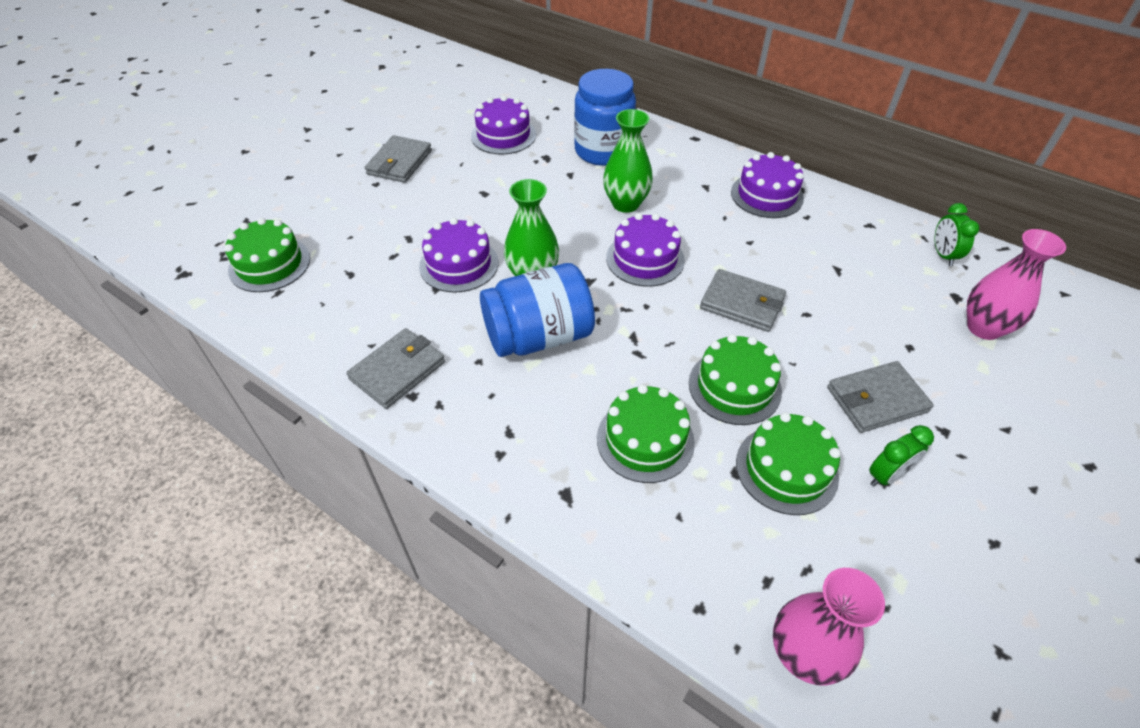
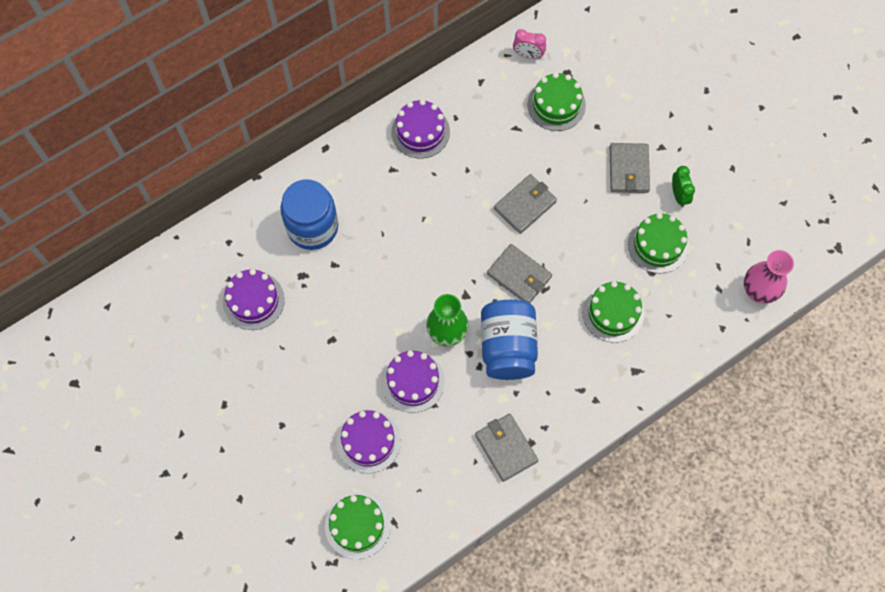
camera: 70 degrees left, 20 degrees up
grey wallet [365,135,432,183] -> grey wallet moved to [487,244,552,303]
green vase [603,109,653,213] -> none
purple cake [606,213,685,287] -> purple cake moved to [337,410,401,473]
green cake [689,334,782,425] -> green cake moved to [528,72,586,131]
green clock [935,203,979,266] -> pink clock [513,29,546,59]
pink vase [967,229,1066,340] -> none

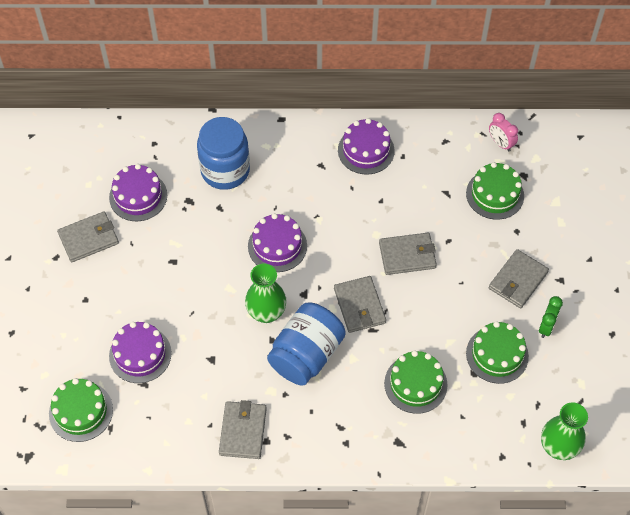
camera: 35 degrees right, 10 degrees down
purple cake [382,350,445,413] -> purple cake moved to [248,213,307,272]
pink vase [744,250,794,304] -> green vase [541,402,588,460]
none -> grey wallet [57,211,119,262]

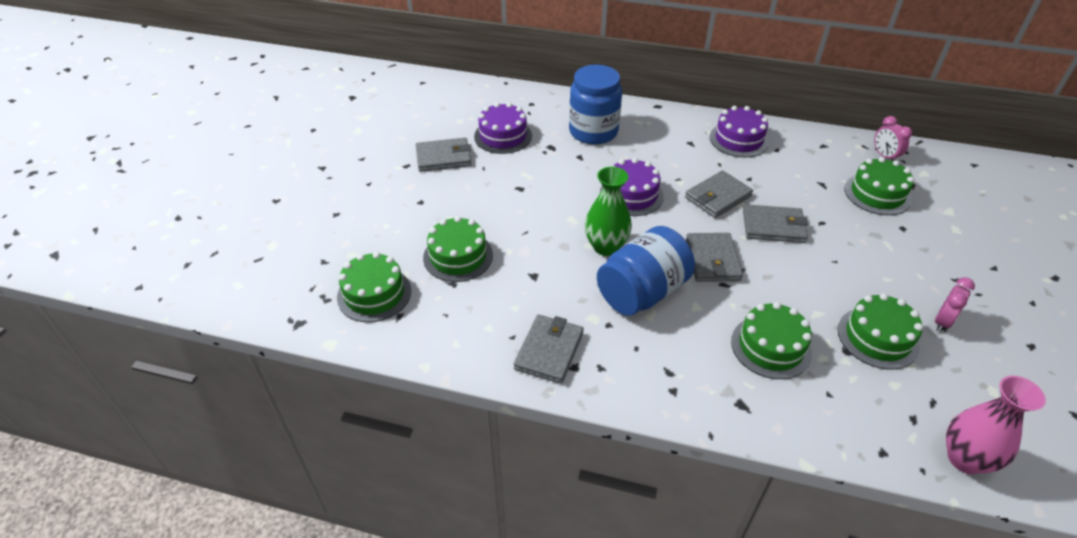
camera: 15 degrees right, 15 degrees down
purple cake [109,322,172,383] -> green cake [423,216,493,282]
grey wallet [489,249,549,308] -> grey wallet moved to [685,170,753,218]
green clock [539,296,563,338] -> pink clock [935,277,975,332]
green vase [541,402,588,460] -> pink vase [946,376,1046,474]

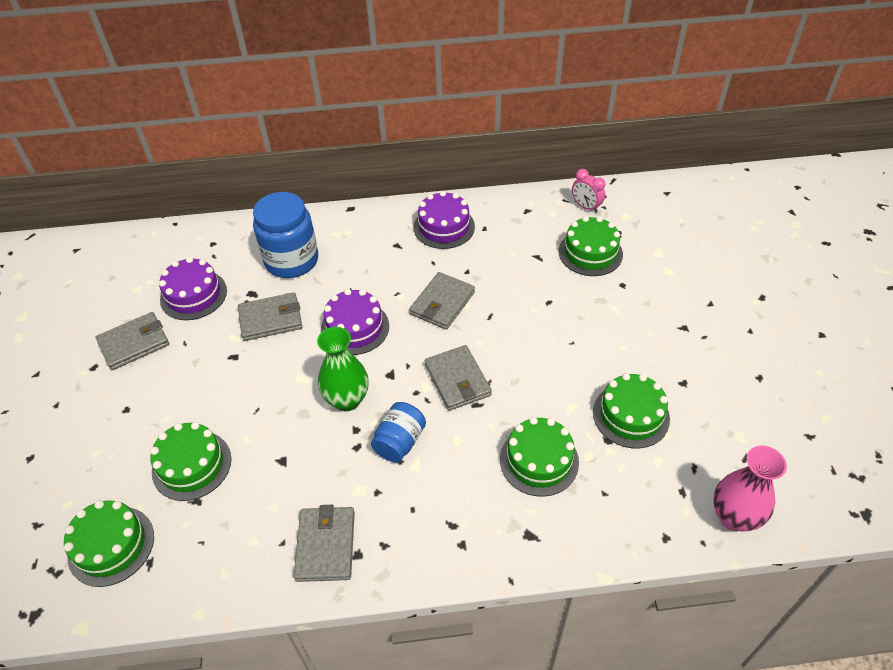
camera: 20 degrees left, 5 degrees up
blue jar [597,226,695,316] -> blue jar [371,402,426,463], size x0.59
grey wallet [743,204,808,243] -> grey wallet moved to [238,292,302,341]
pink clock [935,277,975,332] -> none

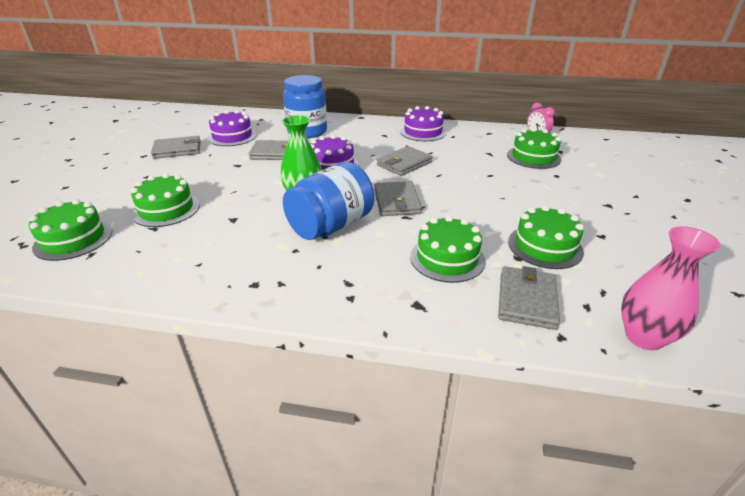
camera: 15 degrees right, 15 degrees down
grey wallet [294,505,355,582] -> grey wallet moved to [498,266,560,330]
blue jar [371,402,426,463] -> blue jar [283,162,374,240], size x1.71

